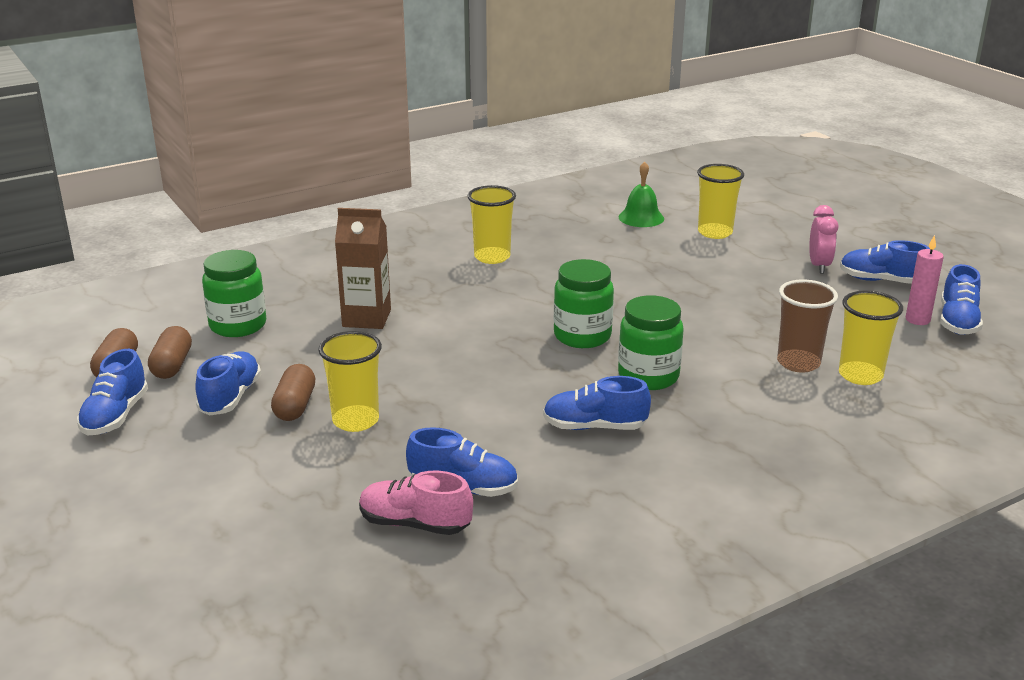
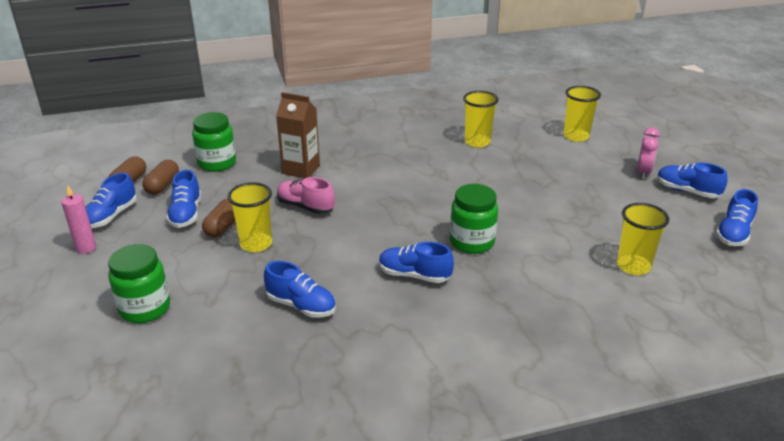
camera: 15 degrees right, 5 degrees up
blue shoe [195,352,261,416] -> blue shoe turned 150 degrees clockwise [166,170,201,228]
pink shoe [359,470,473,535] -> pink shoe moved to [277,177,335,214]
yellow cup [468,185,516,264] -> yellow cup moved to [463,91,498,148]
green jar [554,259,614,348] -> green jar moved to [108,244,170,323]
green bell [619,162,664,227] -> none
brown cup [777,280,838,373] -> none
pink candle [906,235,944,325] -> pink candle moved to [61,185,96,254]

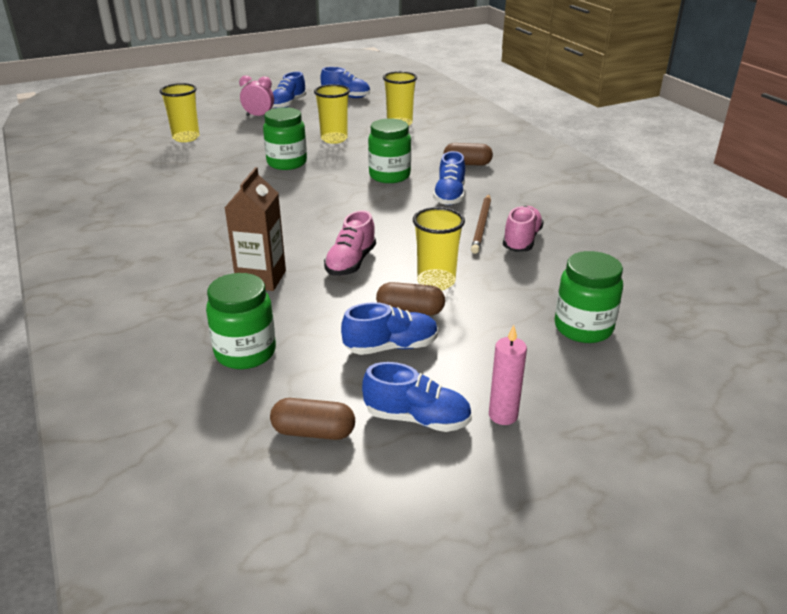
camera: 100 degrees left, 0 degrees up
brown capsule [143,160,179,195] -> brown capsule moved to [443,143,493,166]
blue shoe [264,261,336,318] -> pink shoe [503,206,544,252]
yellow cup [463,91,498,148] -> yellow cup moved to [314,84,350,144]
none -> green jar [263,107,307,170]
none -> brown pencil [471,194,491,254]

